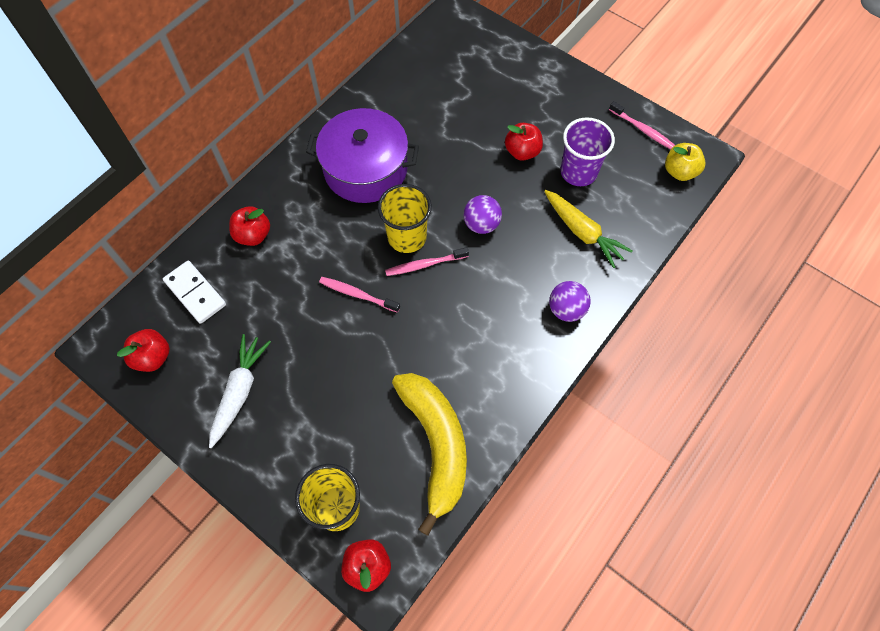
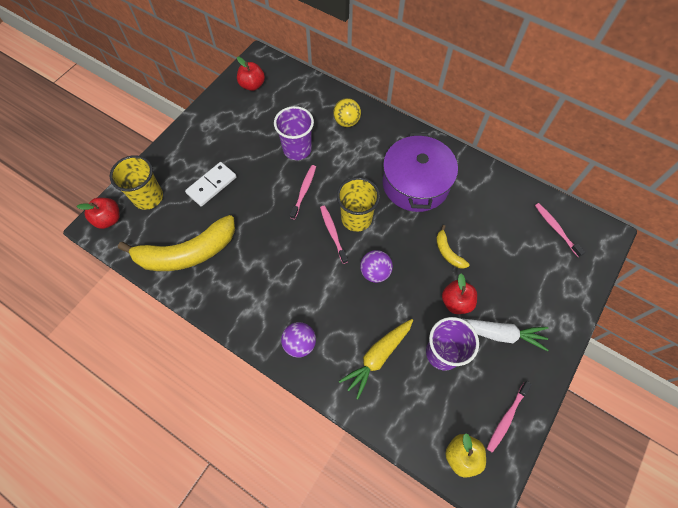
camera: 85 degrees right, 0 degrees up
white domino [163,261,226,324] -> white domino moved to [185,162,237,206]
white carrot [209,334,271,448] -> white carrot moved to [463,319,548,351]
red apple [229,206,270,246] -> yellow ball [333,98,361,127]
none -> purple cup [274,106,314,160]
none -> yellow banana [436,225,470,269]
none -> pink toothbrush [535,203,585,257]

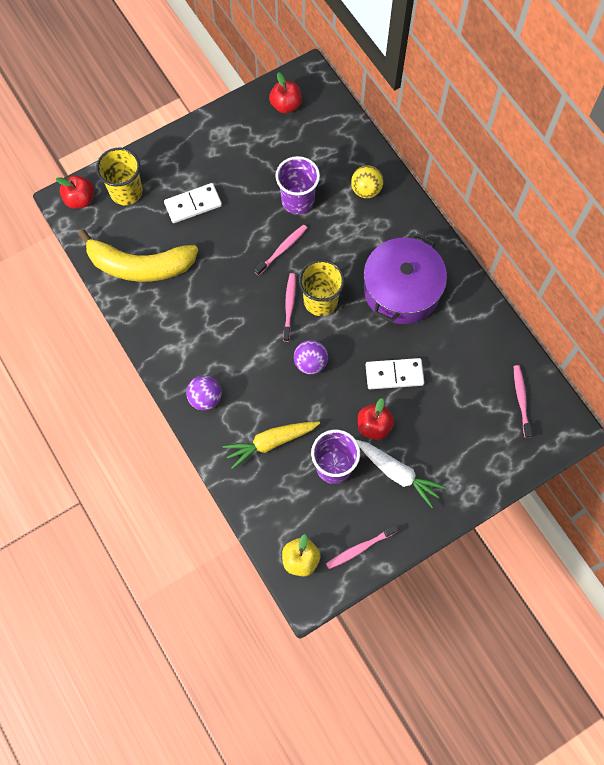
camera: 25 degrees right, 5 degrees up
yellow banana [436,225,470,269] -> white domino [366,358,424,389]

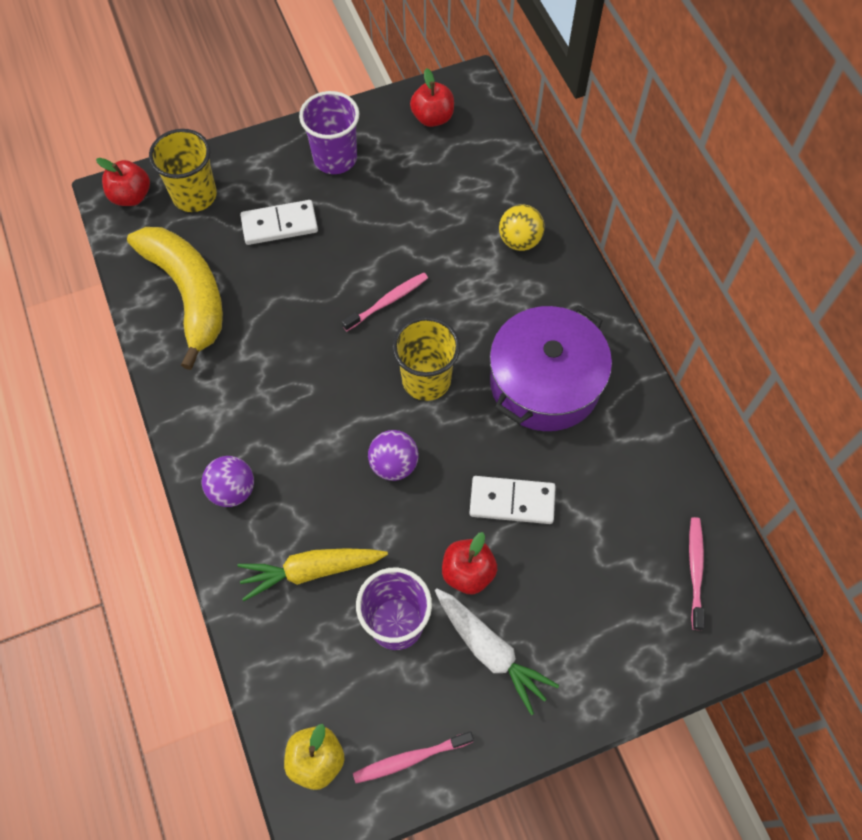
camera: 10 degrees right, 5 degrees down
yellow banana [78,229,198,282] -> yellow banana turned 135 degrees counterclockwise [127,227,223,370]
purple cup [276,156,320,214] -> purple cup moved to [299,91,359,174]
pink toothbrush [283,273,296,342] -> none

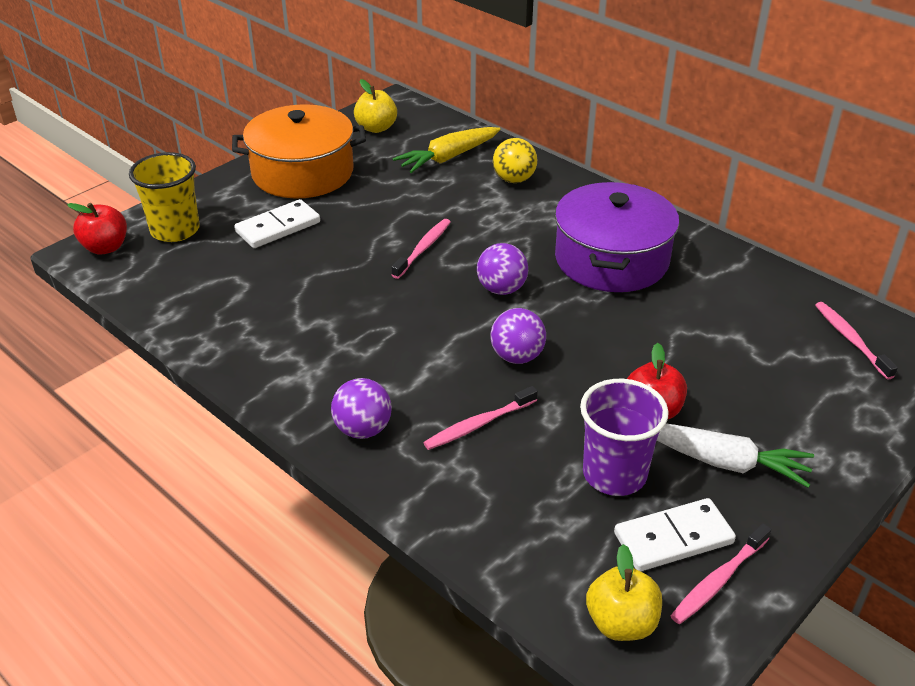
camera: 25 degrees left, 25 degrees down
yellow banana [127,227,223,370] -> none
yellow carrot [237,548,388,601] -> yellow carrot moved to [393,127,500,173]
purple cup [299,91,359,174] -> orange pot [232,104,366,198]
yellow cup [392,317,460,401] -> purple ball [477,243,528,295]
red apple [410,68,454,127] -> yellow apple [354,79,397,133]
white domino [469,476,556,524] -> white domino moved to [614,498,736,571]
none -> pink toothbrush [423,386,538,450]

